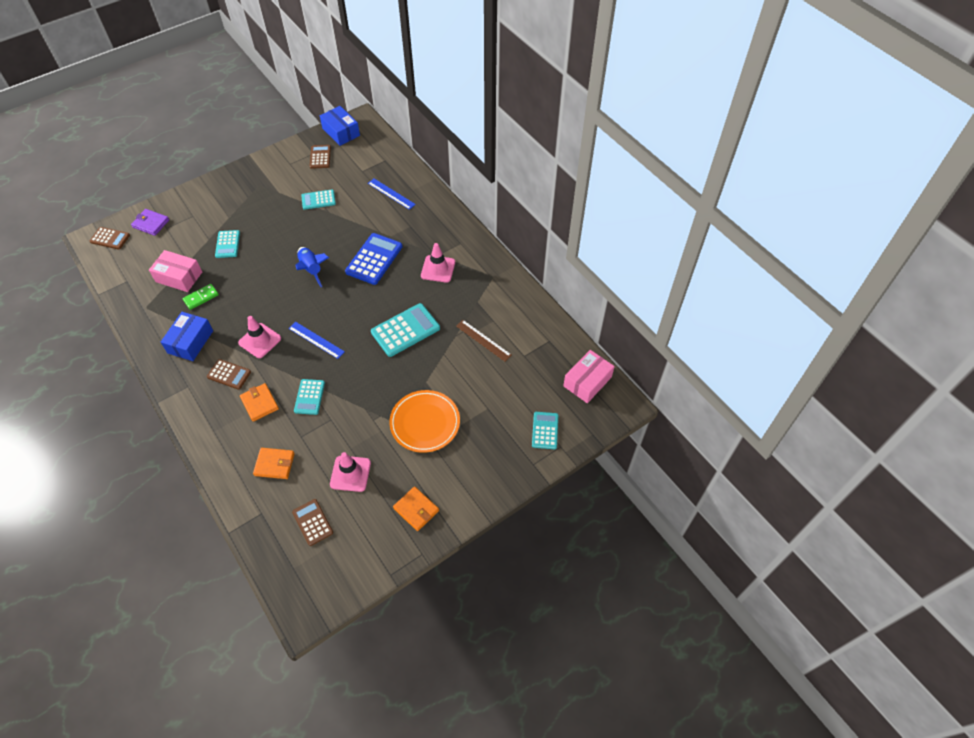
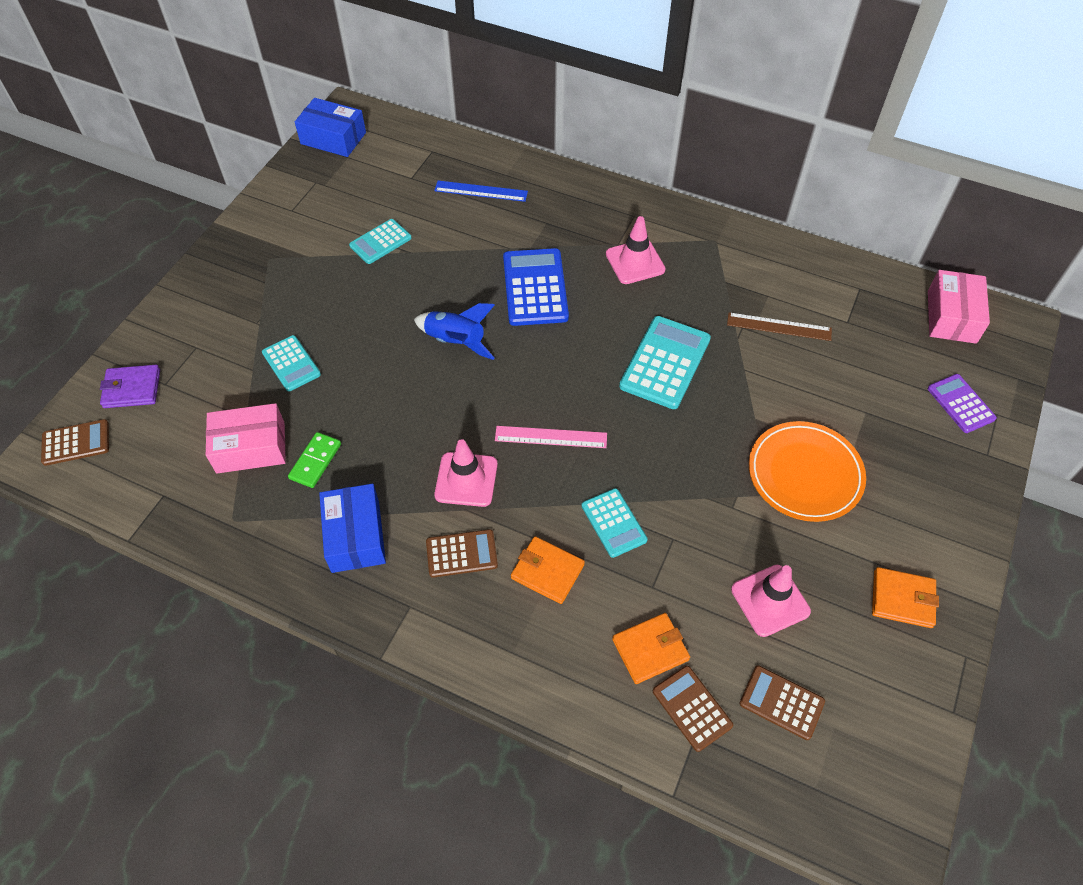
camera: 30 degrees left, 0 degrees up
blue ruler [288,322,345,359] -> pink ruler [495,426,607,448]
brown calculator [310,145,331,169] -> brown calculator moved to [653,666,733,752]
turquoise calculator [532,412,558,449] -> purple calculator [928,374,997,433]

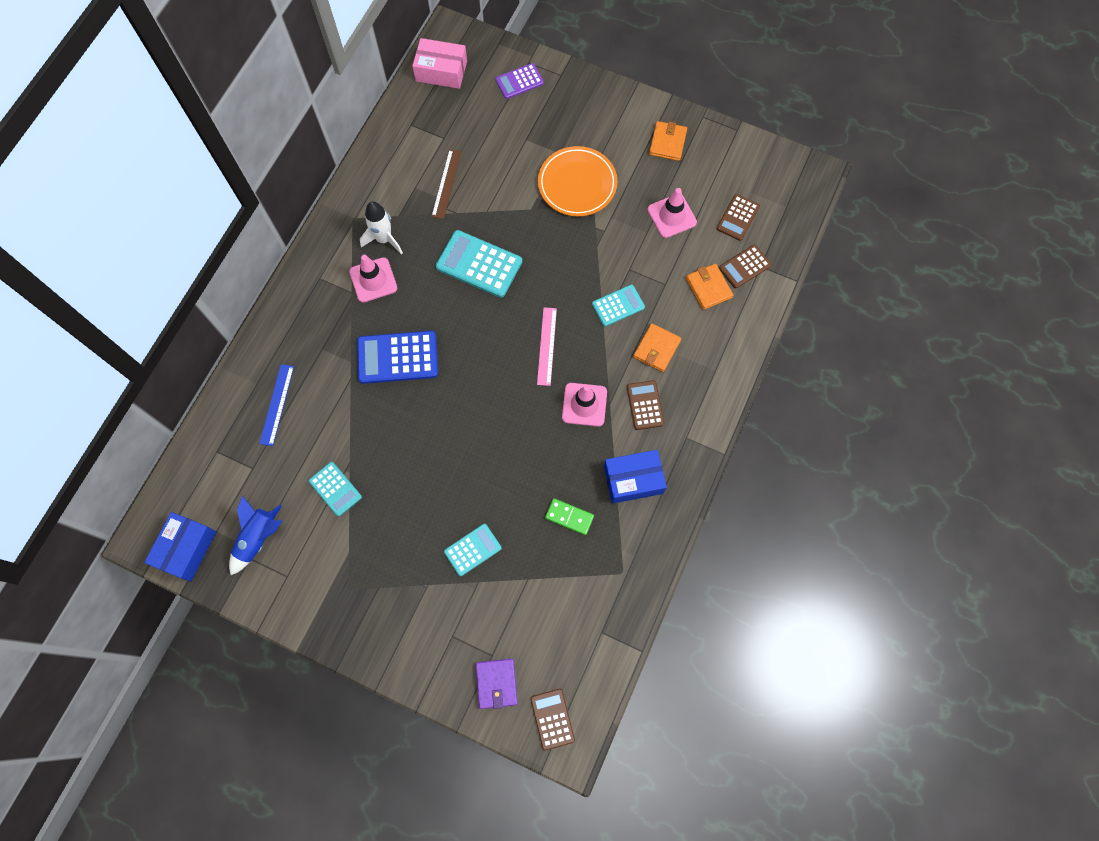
camera: 90 degrees left, 15 degrees up
pink box [206,403,286,474] -> none
blue rocket [414,303,495,360] -> blue rocket moved to [229,495,282,575]
none -> white rocket [360,201,403,254]

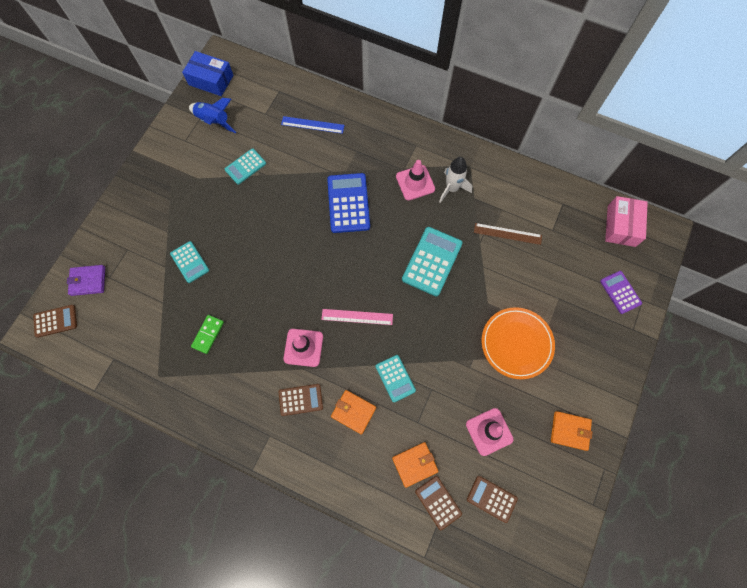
camera: 90 degrees right, 0 degrees up
blue box [604,450,667,504] -> none

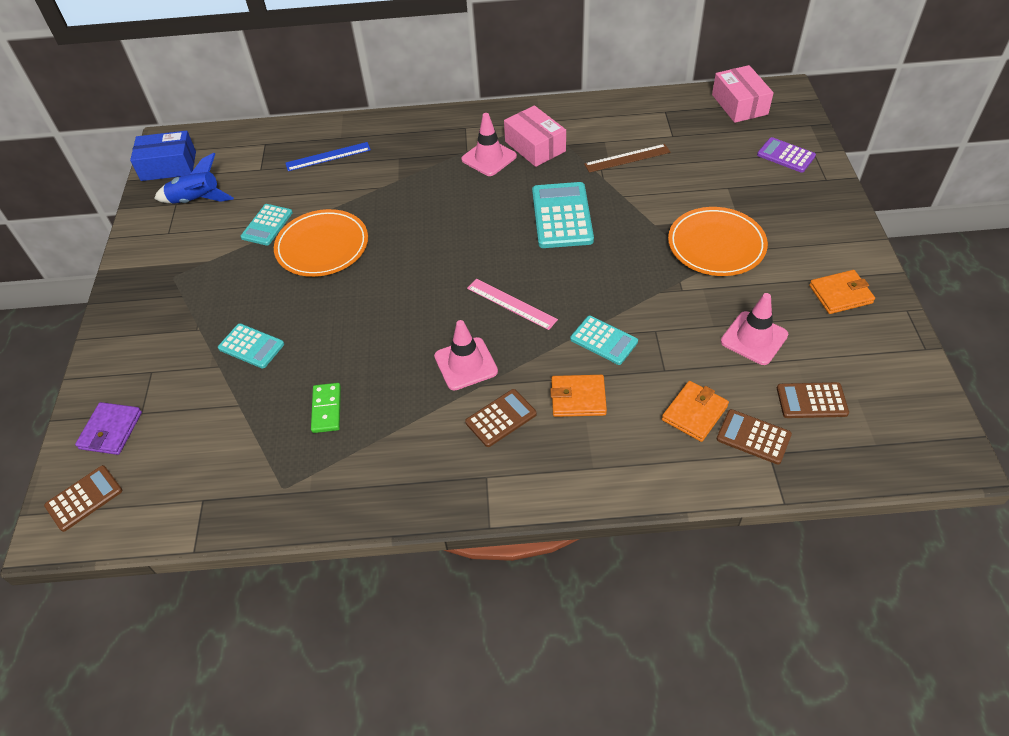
camera: 25 degrees left, 20 degrees down
purple wallet [67,265,105,296] -> purple wallet turned 45 degrees counterclockwise [75,402,142,455]
pink ruler [321,309,393,325] -> pink ruler turned 60 degrees clockwise [467,279,558,330]
blue calculator [327,173,370,233] -> none
white rocket [439,157,472,203] -> pink box [504,105,566,167]
none -> orange plate [274,209,368,277]

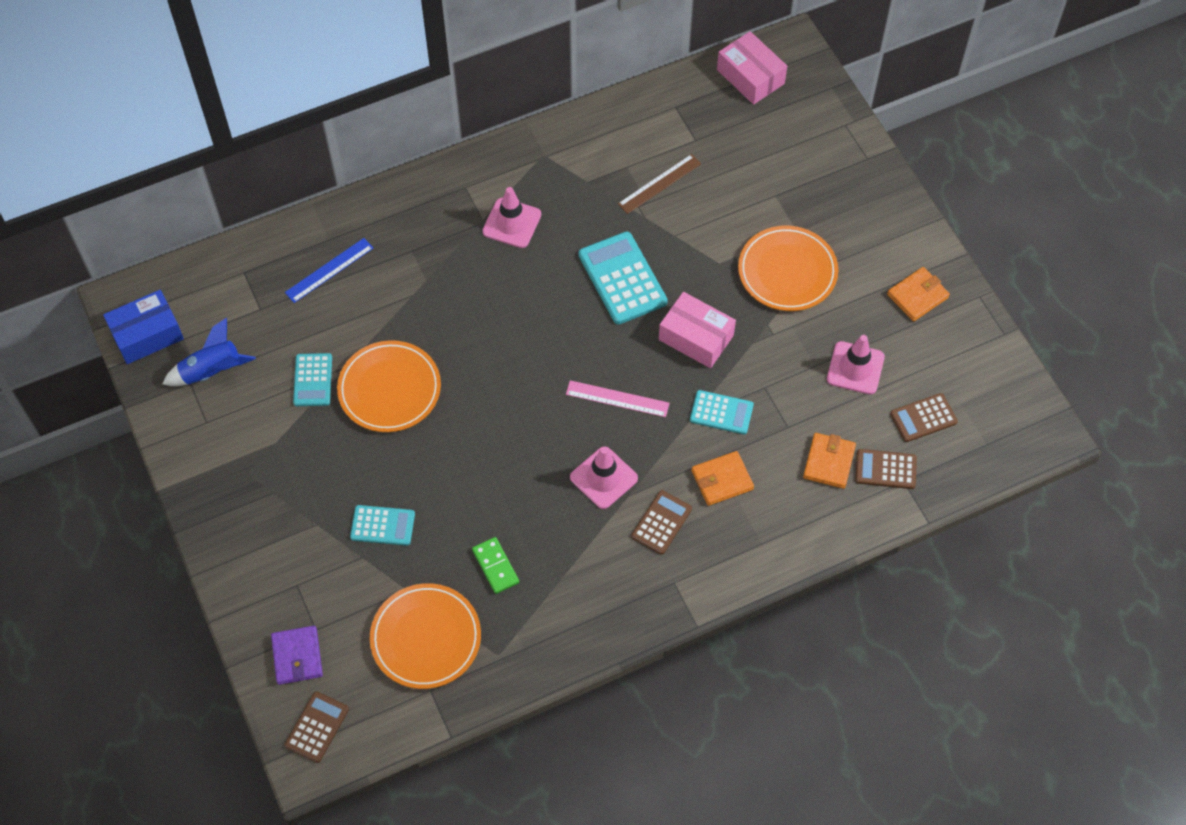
camera: 25 degrees left, 10 degrees up
pink box [504,105,566,167] -> pink box moved to [659,292,736,368]
purple calculator [757,137,816,173] -> none
none -> orange plate [370,583,481,689]

